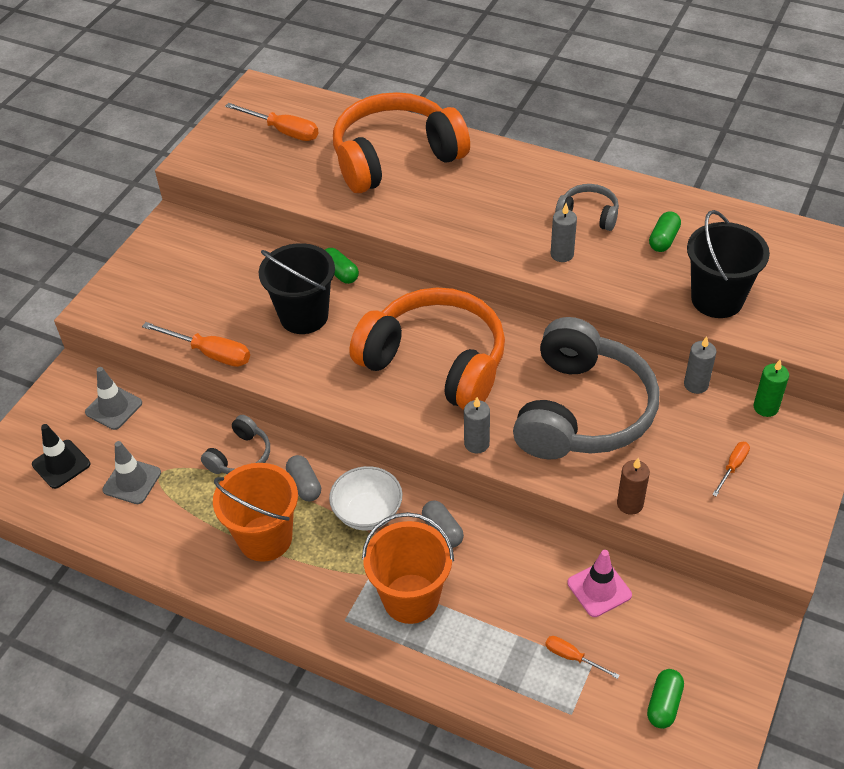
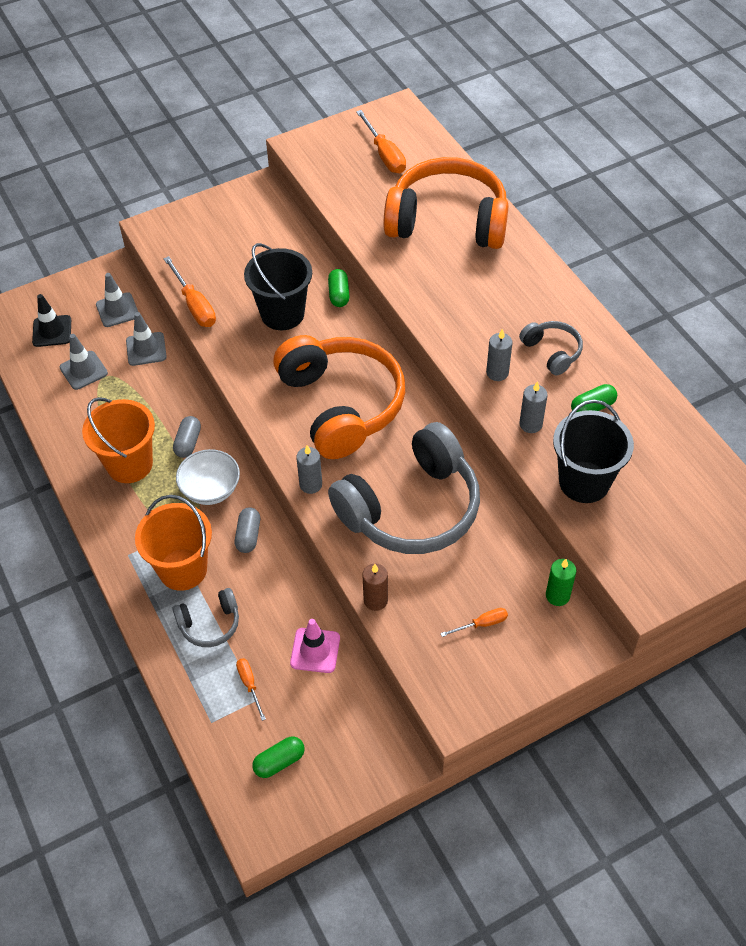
camera: 35 degrees right, 5 degrees up
grey headphones [201,415,270,474] -> grey headphones moved to [172,588,239,647]
grey candle [684,336,717,394] -> grey candle moved to [519,381,548,433]
none -> grey traffic cone [126,312,167,366]

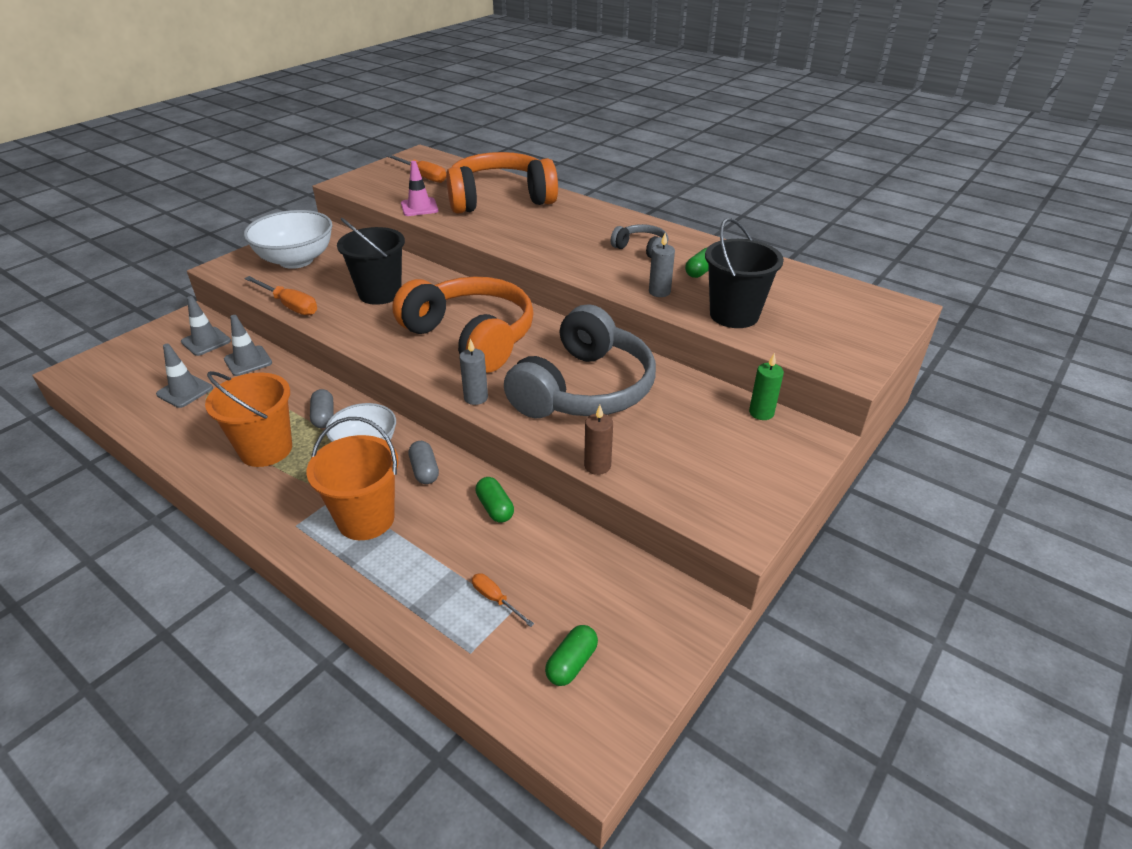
camera: 25 degrees left, 15 degrees down
black traffic cone [32,294,71,347] -> none
grey headphones [172,588,239,647] -> none
pink traffic cone [290,619,340,673] -> pink traffic cone moved to [401,161,438,216]
green capsule [328,269,350,307] -> green capsule moved to [475,477,514,523]
orange screwdriver [440,608,508,637] -> none
grey candle [486,329,512,381] -> none
none -> white bowl [244,210,333,269]

